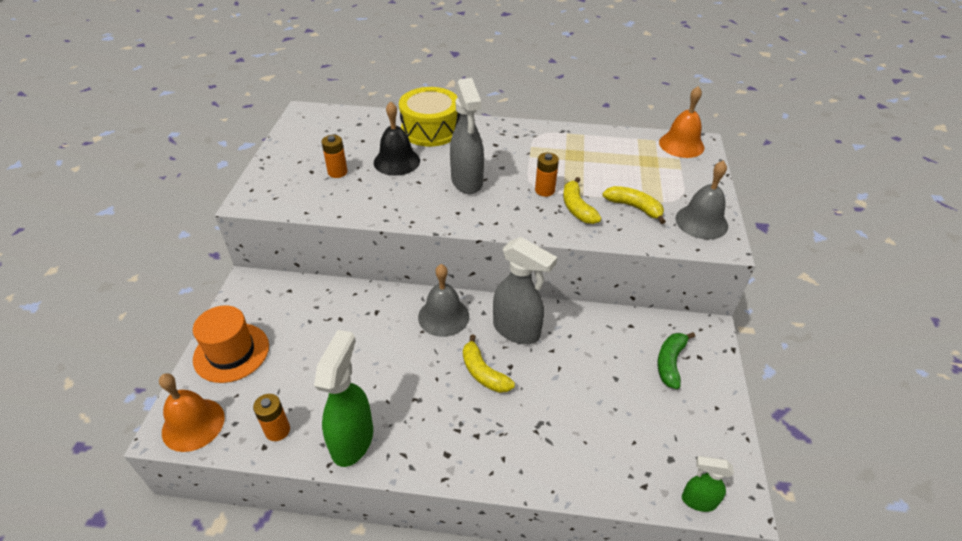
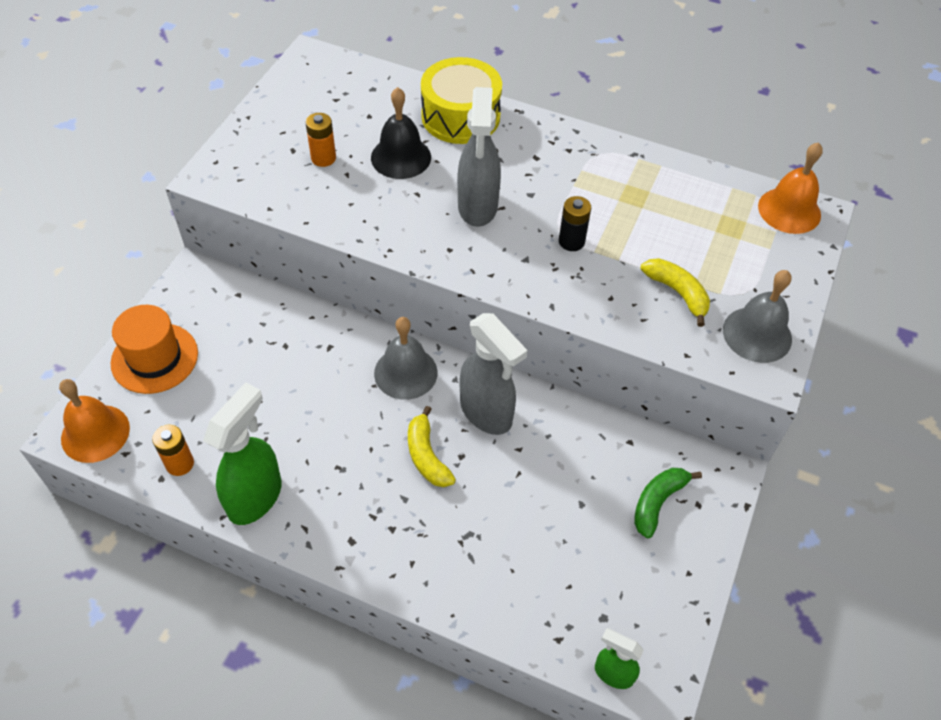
camera: 15 degrees right, 10 degrees up
orange battery [535,153,559,197] -> black battery [559,196,591,251]
yellow banana [563,177,601,224] -> none

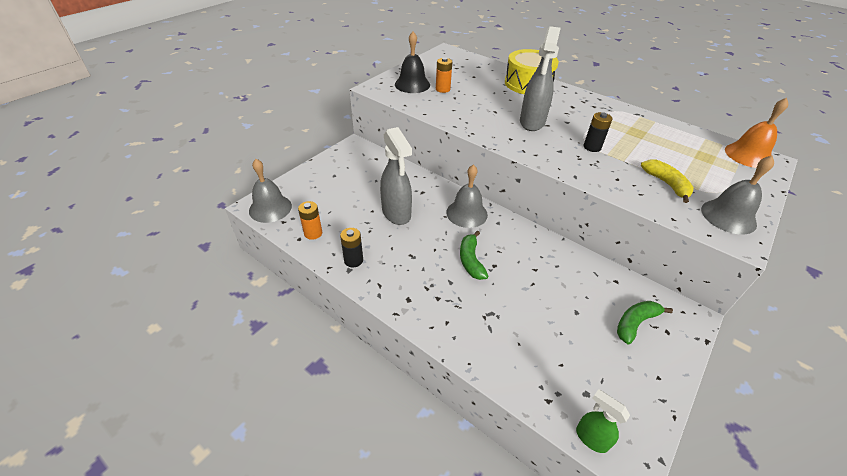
camera: 15 degrees right, 10 degrees down
orange bell [59,379,130,463] -> grey bell [249,159,292,223]
orange hat [111,305,198,394] -> none
green spray bottle [203,382,282,525] -> black battery [340,228,363,267]
black bell [371,87,431,179] -> black bell moved to [395,32,430,93]
yellow banana [408,406,456,487] -> green banana [460,231,488,280]
grey spray bottle [460,313,528,435] -> grey spray bottle moved to [380,127,412,225]

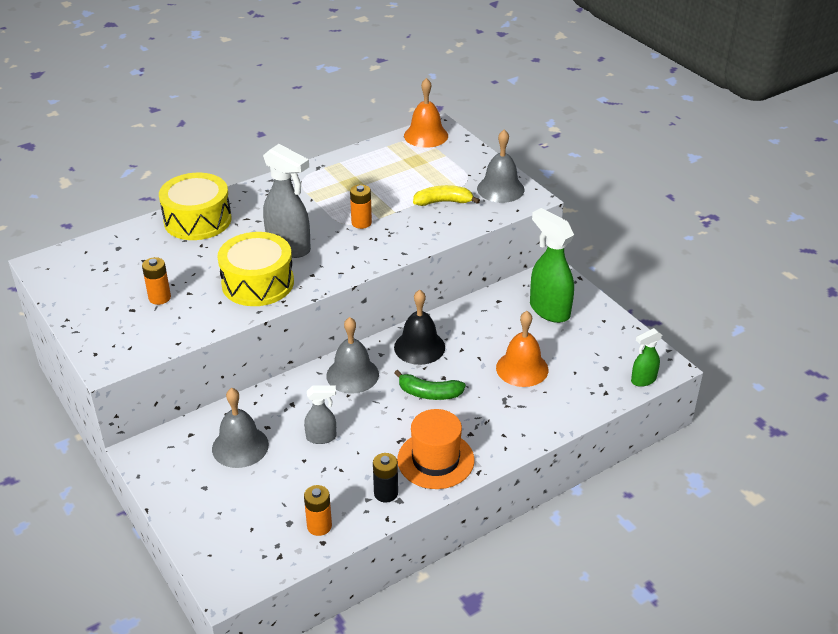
camera: 70 degrees left, 5 degrees down
grey bell [249,159,292,223] -> grey bell moved to [212,388,269,468]
grey spray bottle [380,127,412,225] -> grey spray bottle [304,385,336,444], size x0.55
black bell [395,32,430,93] -> black bell moved to [394,290,445,365]
black battery [584,112,613,152] -> orange battery [350,185,372,229]
green banana [617,301,673,344] -> green spray bottle [530,208,574,323]
none -> yellow drum [217,232,294,306]
none -> orange hat [397,409,474,489]
none -> orange bell [496,311,548,387]

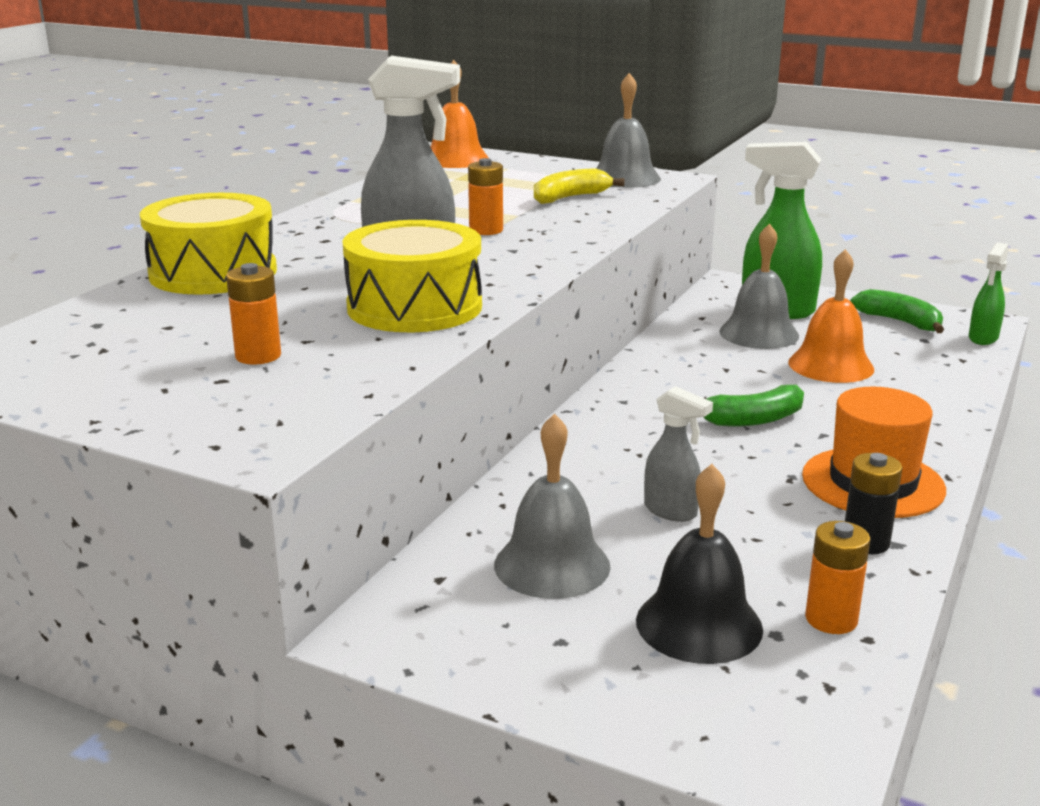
camera: 30 degrees left, 15 degrees down
grey spray bottle [304,385,336,444] -> grey spray bottle turned 75 degrees clockwise [644,386,713,522]
grey bell [326,317,379,394] -> grey bell moved to [719,223,799,349]
black bell [394,290,445,365] -> black bell moved to [636,464,763,664]
none -> green banana [850,289,944,333]

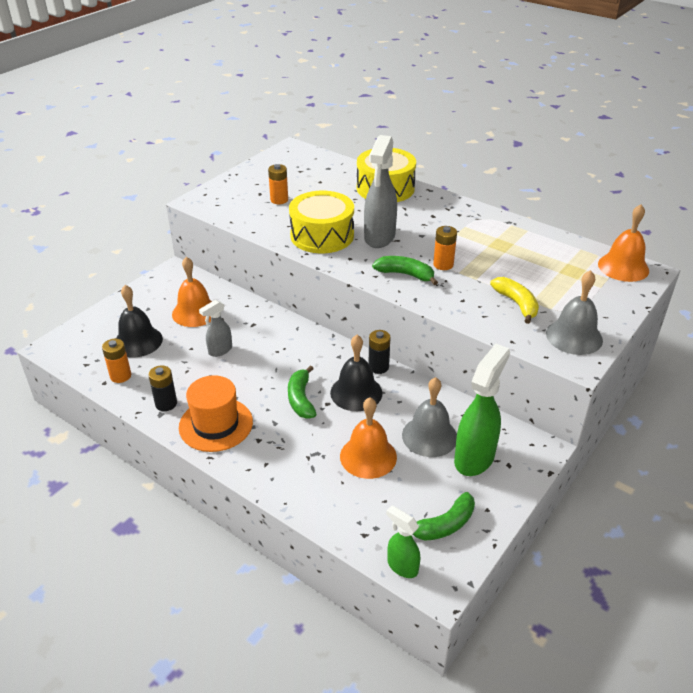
camera: 100 degrees right, 15 degrees up
grey bell [494,414,610,599] -> orange bell [172,257,212,327]
none -> black bell [330,335,383,411]
none -> black battery [368,330,391,374]
none -> green banana [372,256,438,285]

